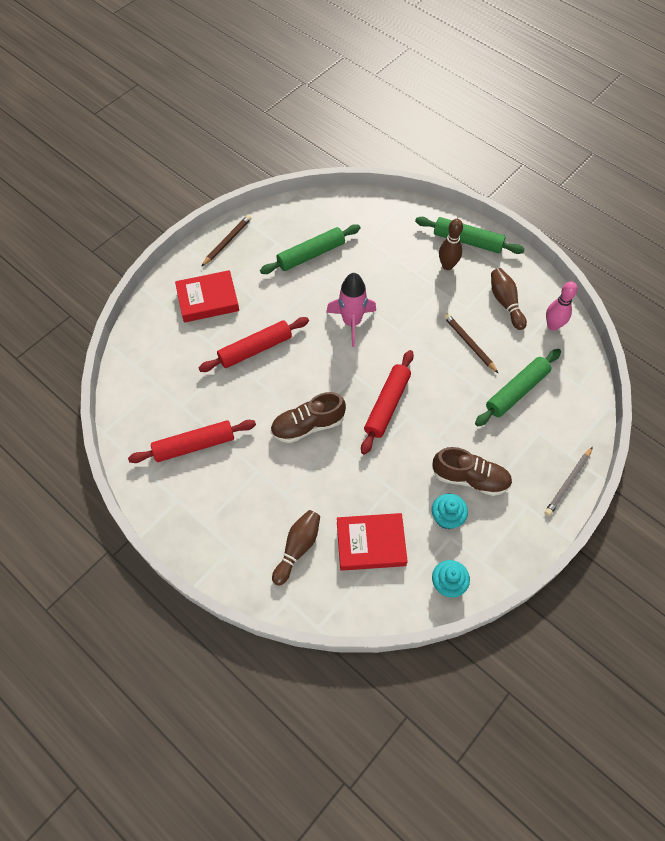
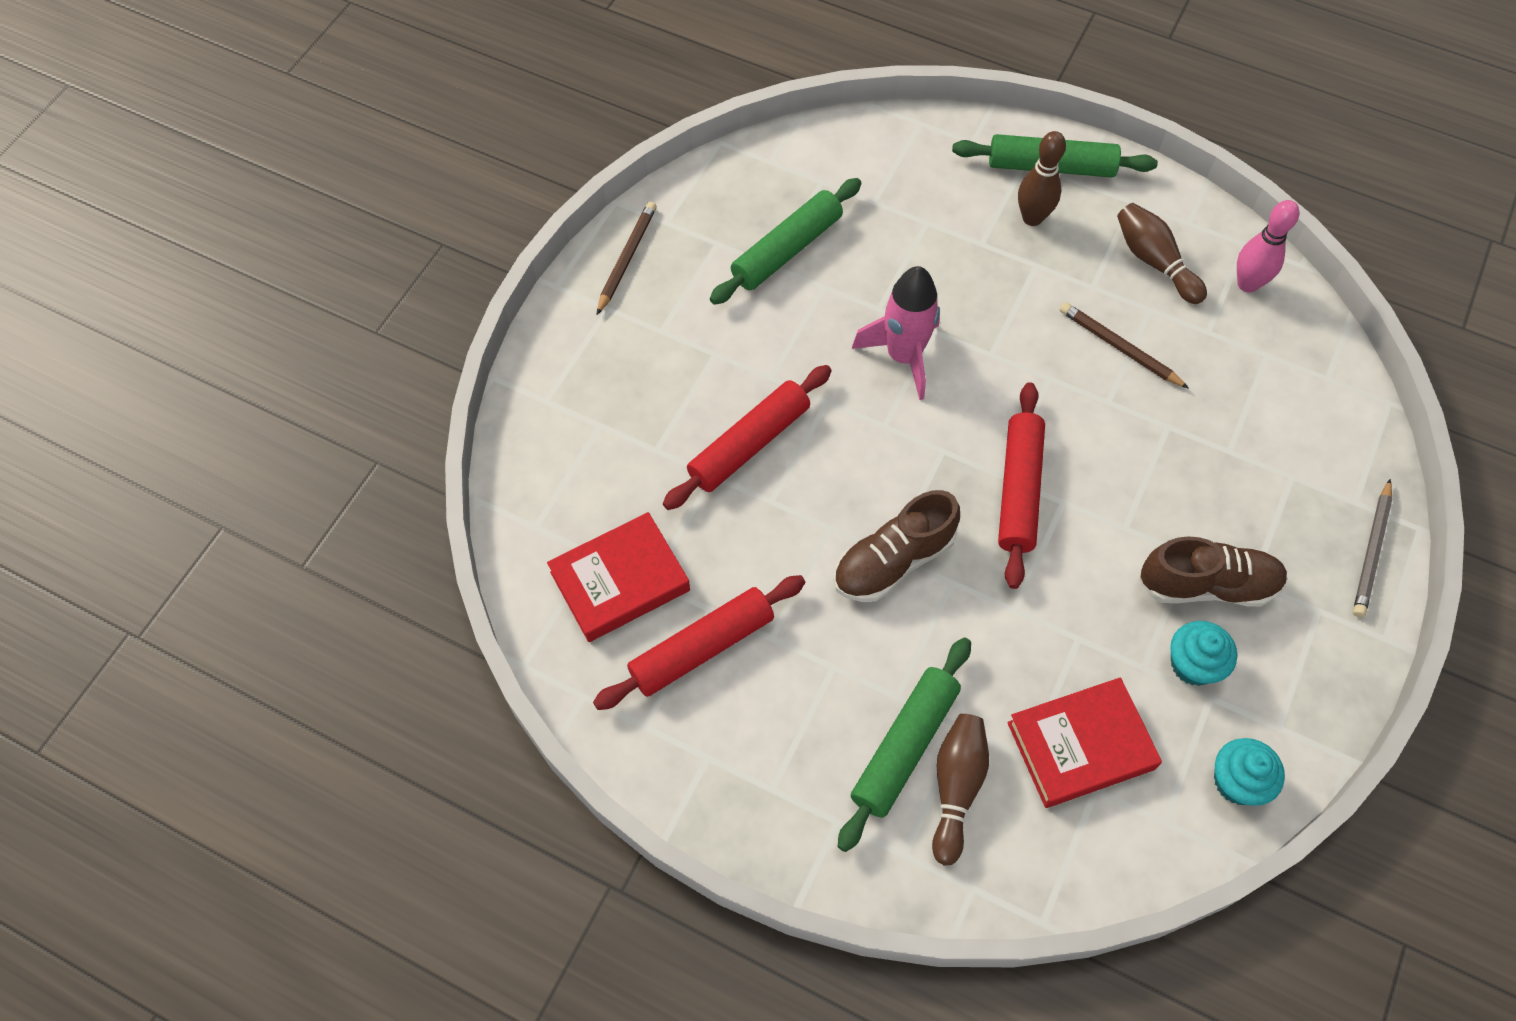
camera: 15 degrees left, 0 degrees up
red book [175,270,239,322] -> red book moved to [547,512,690,642]
green rolling pin [475,349,561,426] -> green rolling pin moved to [838,637,971,852]

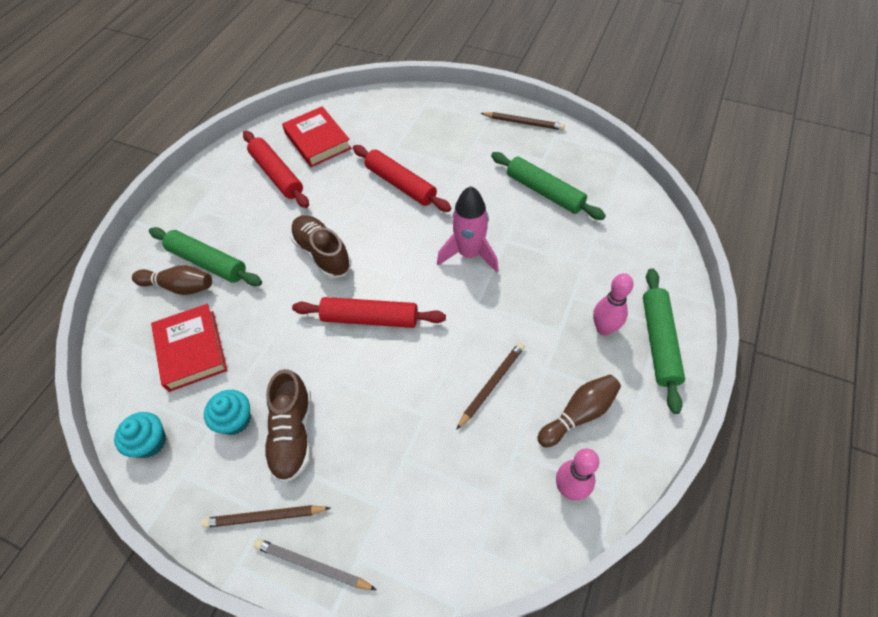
camera: 90 degrees right, 5 degrees down
brown bowling pin [1018,131,1066,226] -> pink bowling pin [593,273,633,336]
none -> brown pencil [201,505,331,528]

